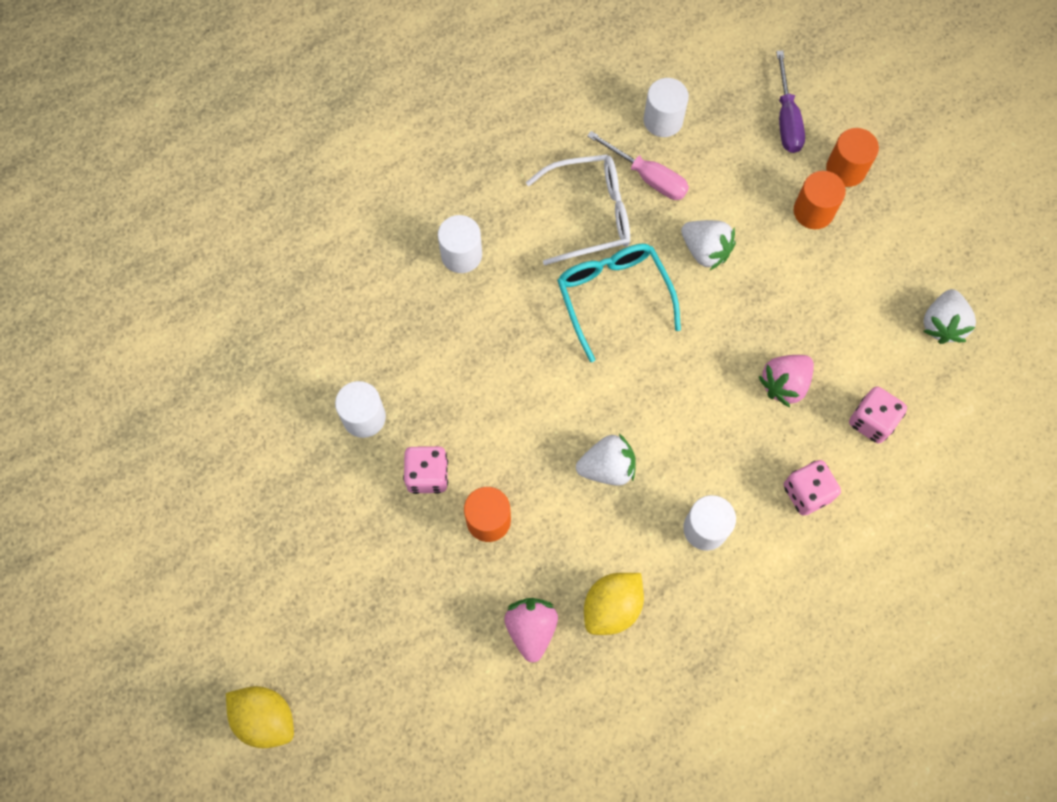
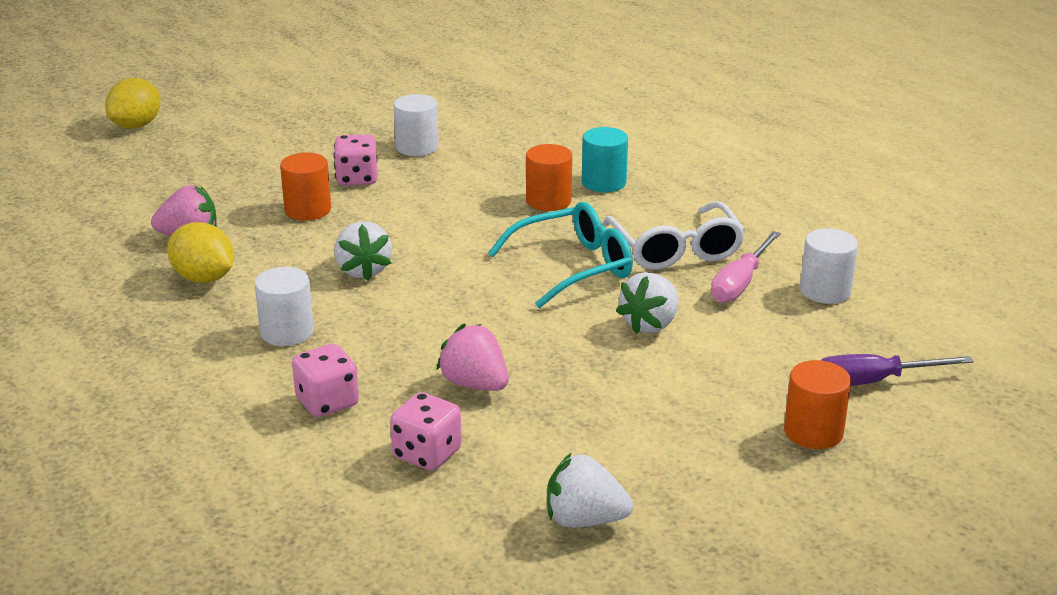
camera: 85 degrees right, 40 degrees down
white cylinder [438,215,482,273] -> turquoise cylinder [582,127,628,192]
orange cylinder [794,171,846,229] -> orange cylinder moved to [526,144,572,211]

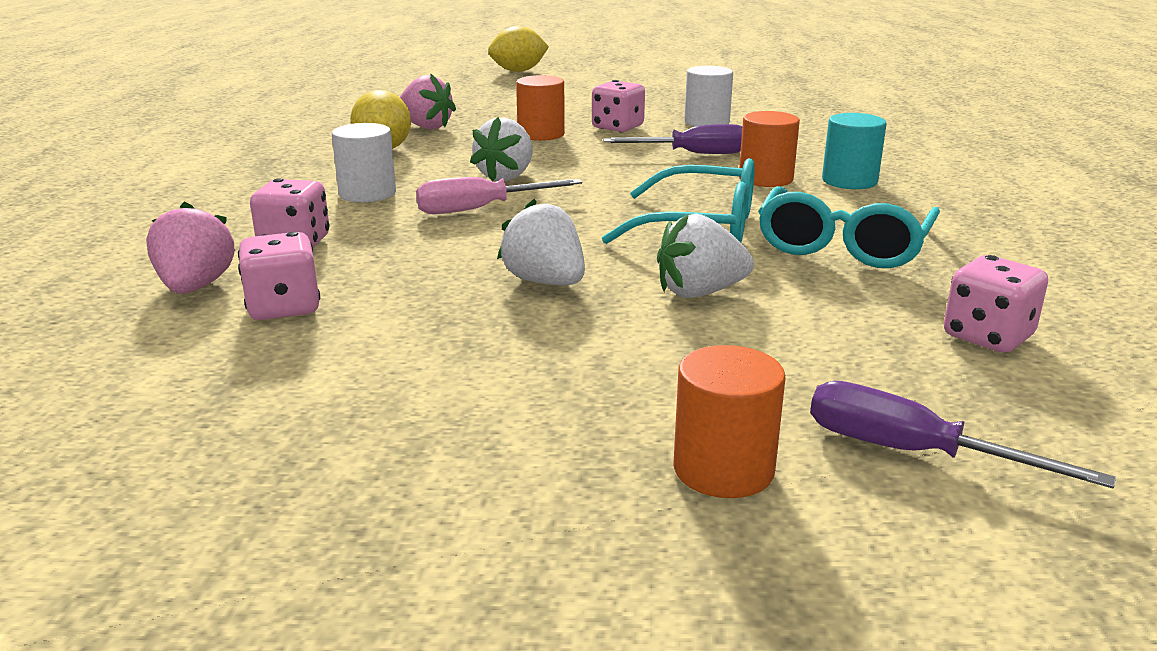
camera: 40 degrees right, 5 degrees down
pink strawberry [437,324,509,391] -> pink strawberry moved to [146,202,235,294]
white strawberry [547,453,633,528] -> white strawberry moved to [497,199,585,285]
white glasses [603,201,745,270] -> turquoise glasses [758,186,940,268]
pink screwdriver [711,231,781,303] -> pink screwdriver moved to [416,177,582,214]
white cylinder [800,228,858,304] -> pink dice [944,255,1048,353]
none -> purple screwdriver [603,124,742,154]

